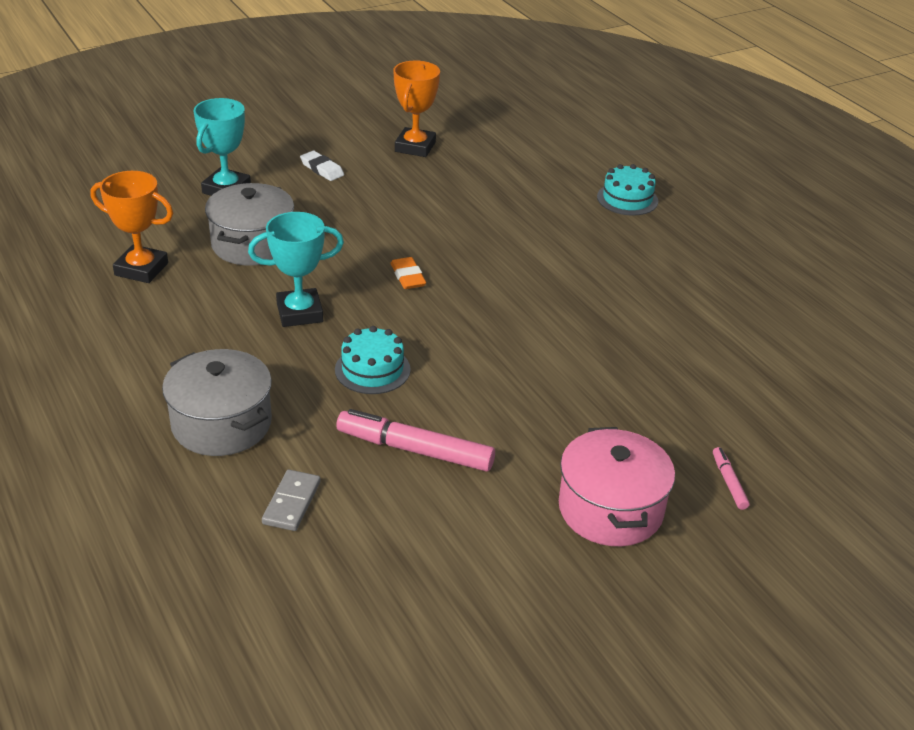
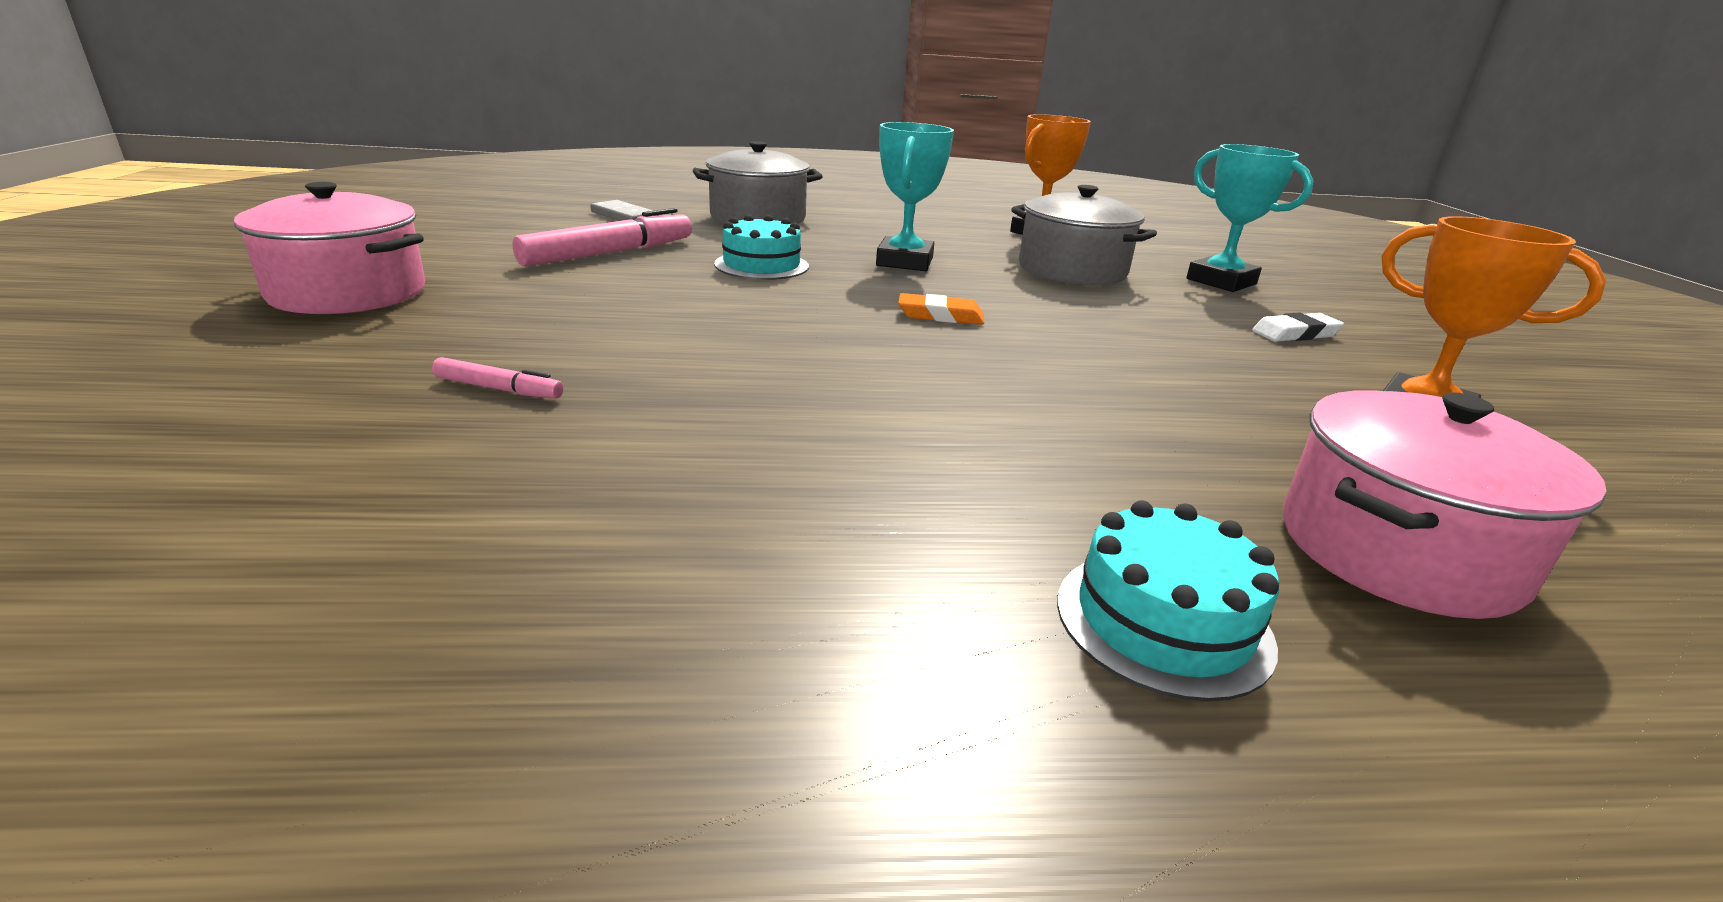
camera: 115 degrees right, 10 degrees down
pink marker [713,447,750,510] -> pink marker moved to [432,357,563,399]
none -> pink pot [1283,390,1606,619]

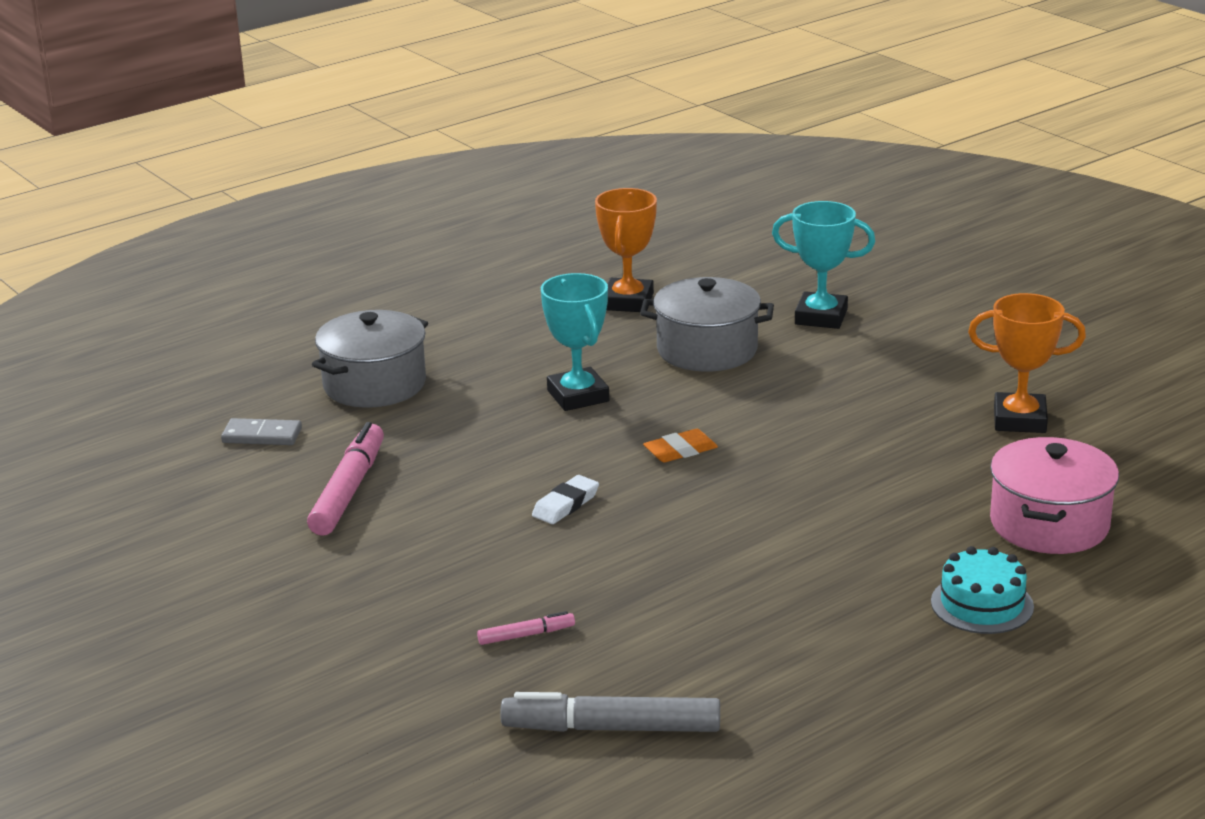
camera: 30 degrees left, 0 degrees up
pink pot [234,182,425,314] -> none
turquoise cake [714,215,809,280] -> none
white eraser [1252,312,1344,342] -> white eraser moved to [532,475,599,524]
none -> grey marker [500,692,720,732]

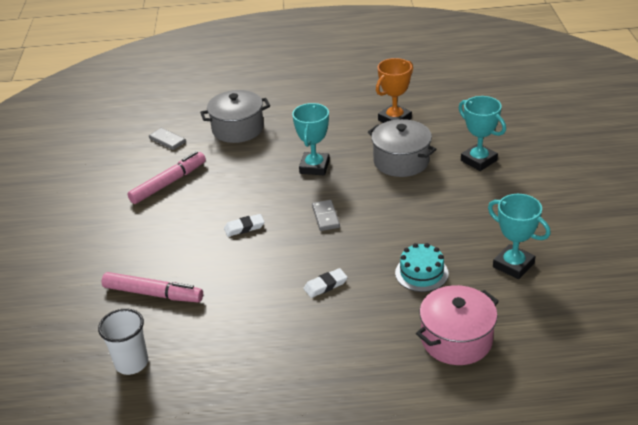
camera: 35 degrees right, 10 degrees up
pink marker [477,611,575,645] -> pink marker [101,272,203,302], size x2.07
grey marker [500,692,720,732] -> white cup [98,309,148,375]
orange eraser [643,429,718,463] -> grey domino [312,200,340,231]
turquoise cake [931,546,1034,634] -> turquoise cake moved to [395,243,449,292]
orange trophy [968,293,1086,433] -> turquoise trophy [488,194,551,279]
none -> white eraser [304,268,348,298]

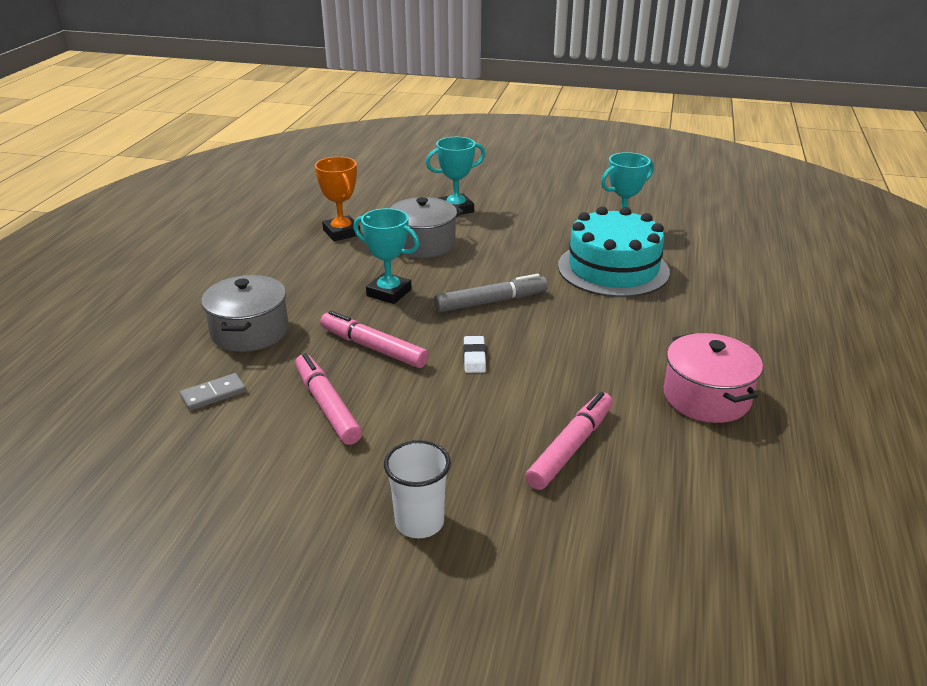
camera: 75 degrees left, 5 degrees down
white cup [98,309,148,375] -> white cup moved to [384,440,451,538]
white eraser [304,268,348,298] -> none
grey domino [312,200,340,231] -> grey marker [434,274,548,312]
turquoise cake [395,243,449,292] -> turquoise cake [558,207,670,297], size x2.01
pink pot [416,285,499,365] -> pink pot moved to [664,333,763,423]
none -> pink marker [320,310,429,368]

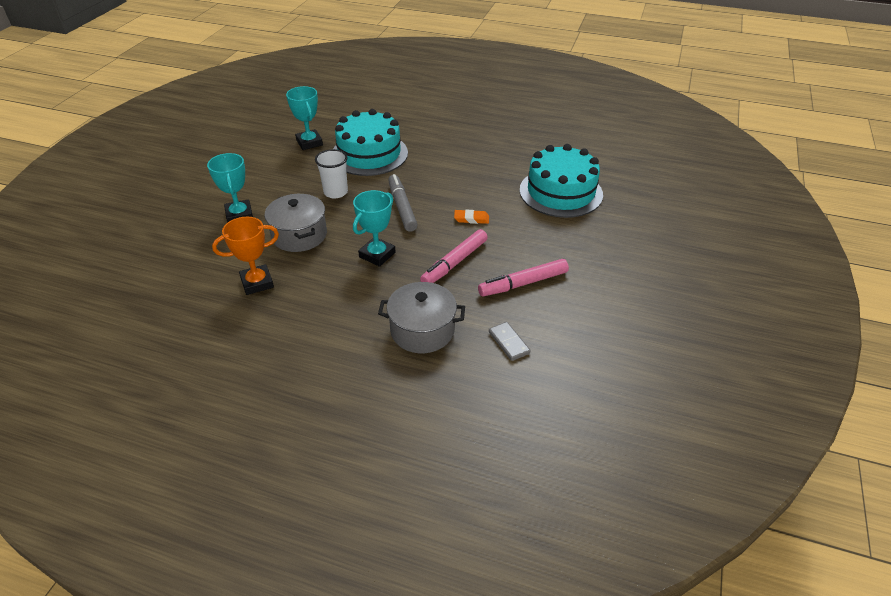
camera: 85 degrees left, 10 degrees up
white cup [384,440,451,538] -> white cup moved to [315,149,348,198]
white eraser [463,336,486,373] -> orange eraser [454,210,489,224]
pink marker [525,392,613,490] -> turquoise cake [519,144,603,218]
pink pot [664,333,763,423] -> none

